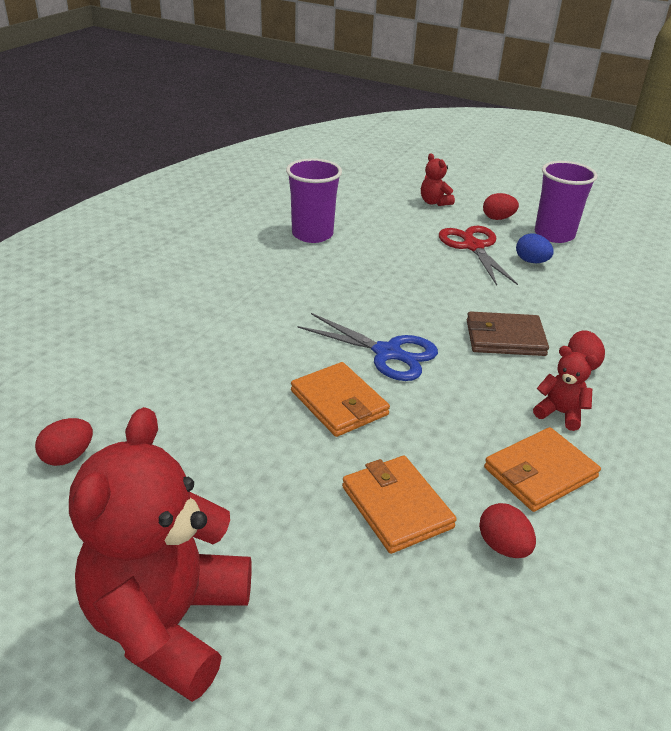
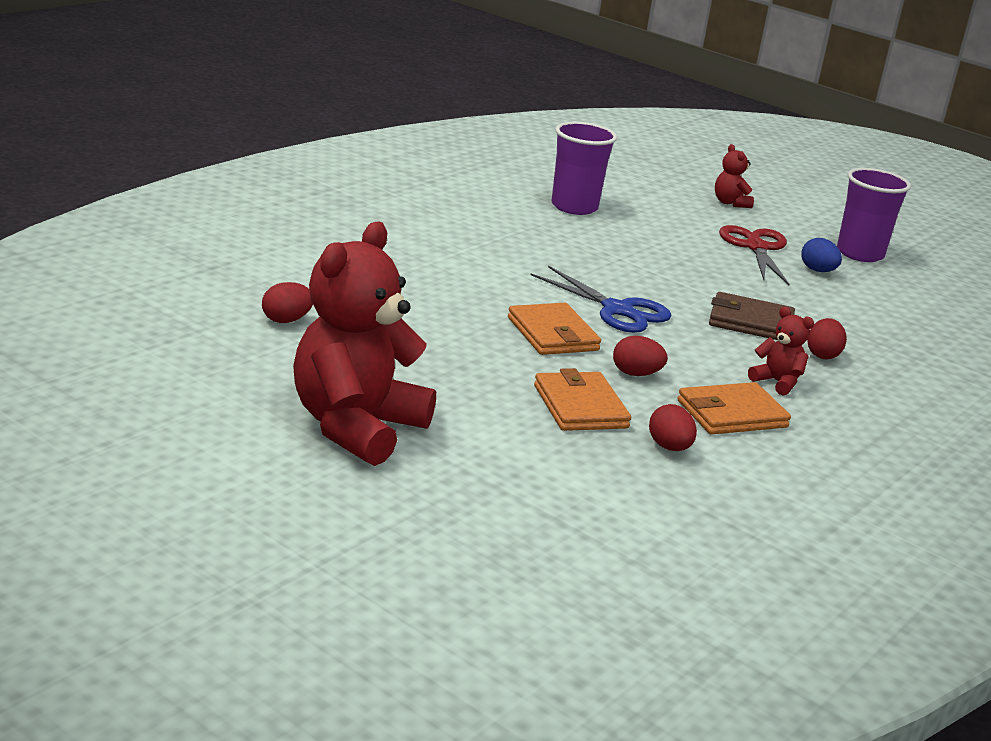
camera: 10 degrees right, 10 degrees down
red egg [483,193,519,220] -> red egg moved to [613,336,668,376]

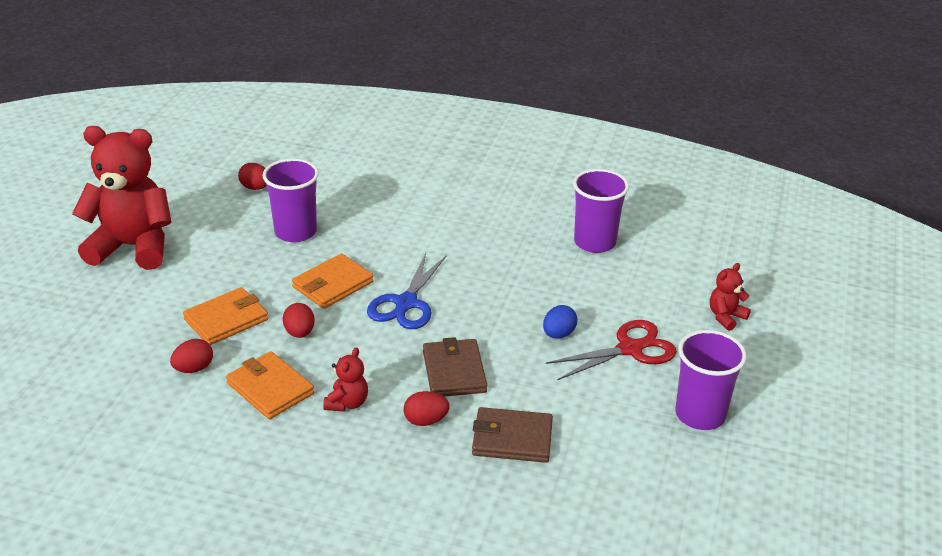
camera: 70 degrees right, 10 degrees up
blue egg [801,238,842,272] -> blue egg moved to [543,305,577,339]
none -> purple cup [263,158,319,242]
none -> brown wallet [472,407,553,463]

